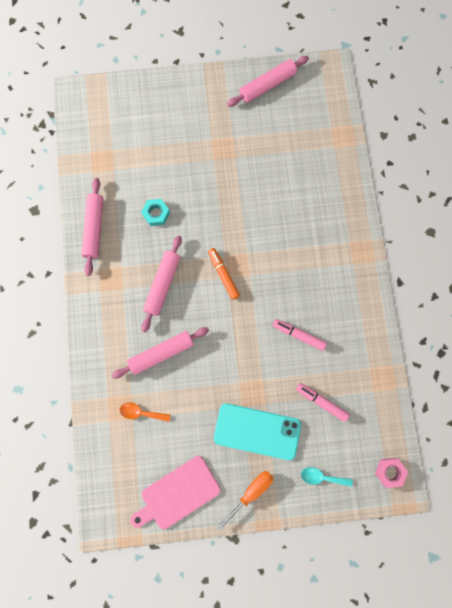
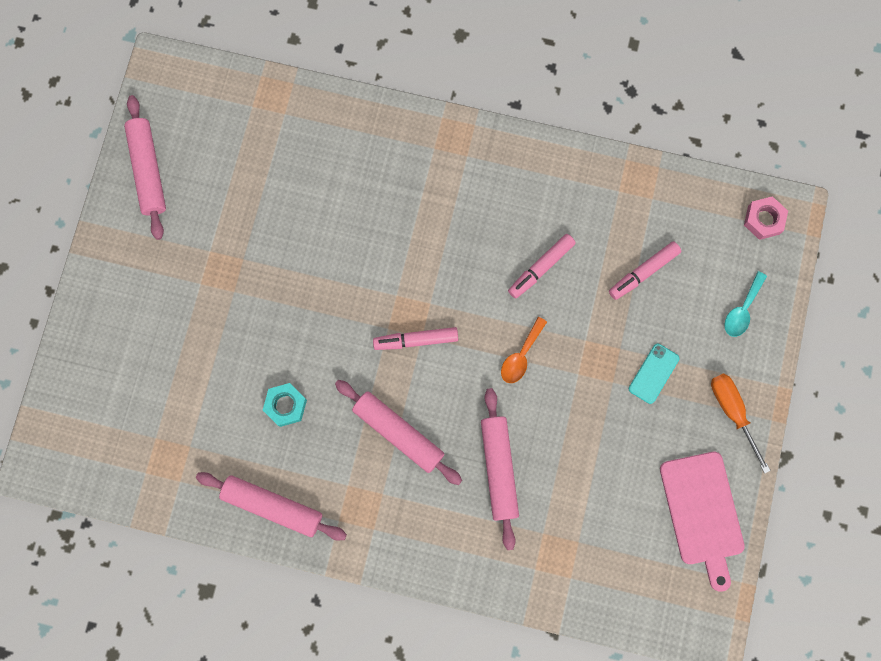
camera: 70 degrees left, 0 degrees up
orange spoon [120,403,171,422] -> orange spoon moved to [501,317,547,383]
orange marker [208,248,240,300] -> pink marker [373,327,458,350]
turquoise phone [214,403,301,460] -> turquoise phone [629,344,679,404], size x0.48

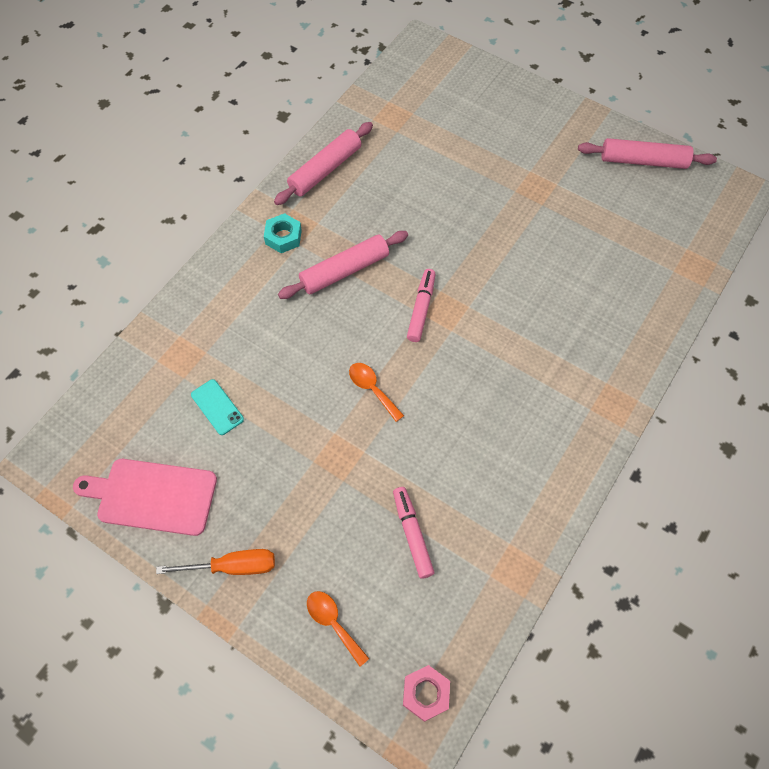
camera: 110 degrees right, 15 degrees down
turquoise nut [263,383,307,427] -> turquoise nut moved to [264,213,302,253]
pink rolling pin [481,388,519,550] -> none
pink marker [508,234,576,299] -> none
turquoise phone [629,344,679,404] -> turquoise phone moved to [191,379,244,435]
turquoise spoon [724,271,767,337] -> orange spoon [307,591,369,667]

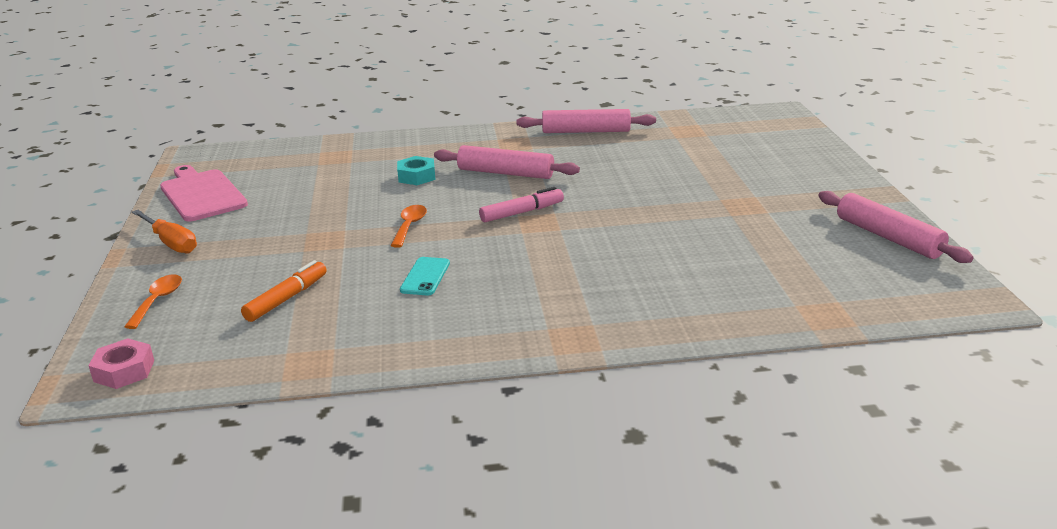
camera: 50 degrees right, 35 degrees down
turquoise phone [191,379,244,435] -> turquoise phone moved to [400,257,450,295]
turquoise nut [264,213,302,253] -> turquoise nut moved to [397,156,435,185]
pink marker [393,487,435,579] -> orange marker [241,260,327,322]

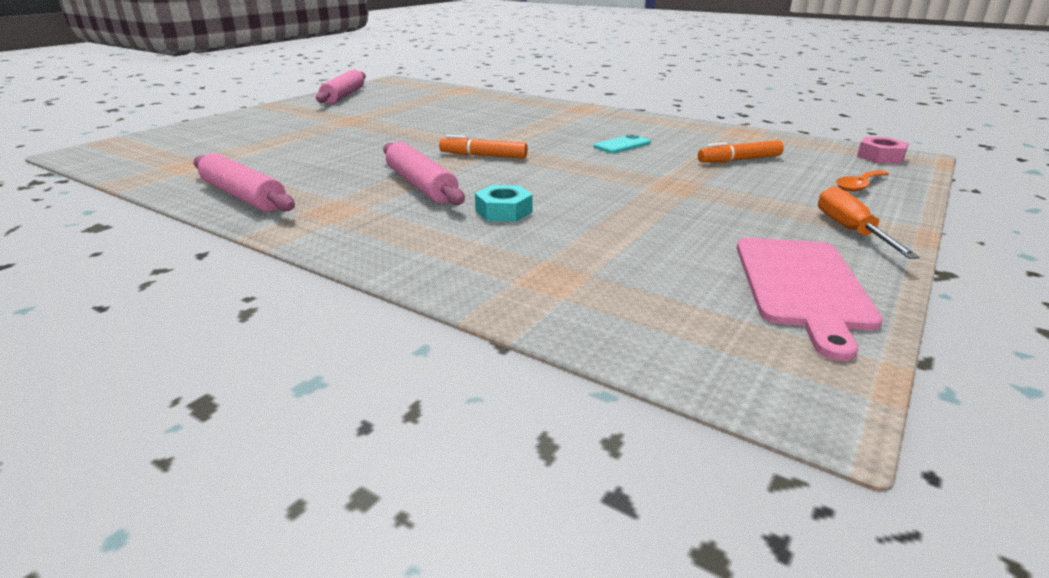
camera: 140 degrees left, 0 degrees up
orange spoon [391,205,427,248] -> none
pink marker [479,187,564,222] -> orange marker [439,135,528,158]

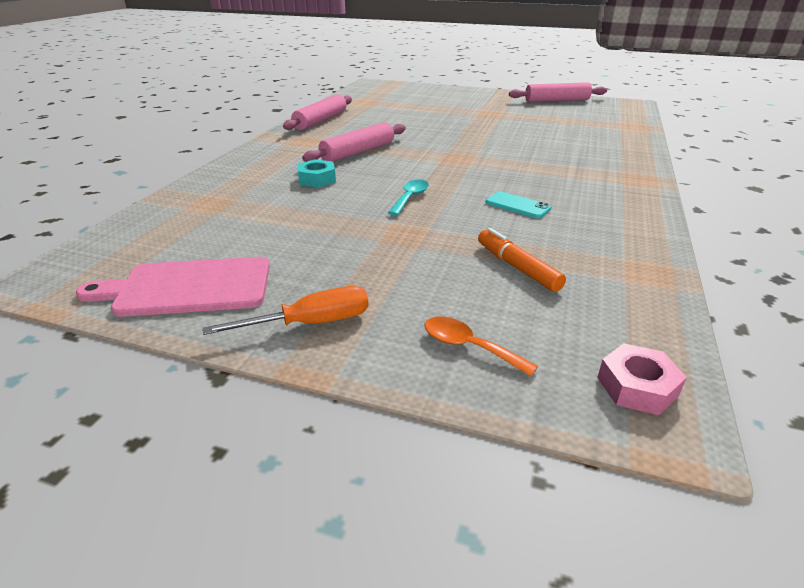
camera: 75 degrees right, 5 degrees up
orange marker [439,135,528,158] -> none
none -> turquoise spoon [388,179,429,216]

